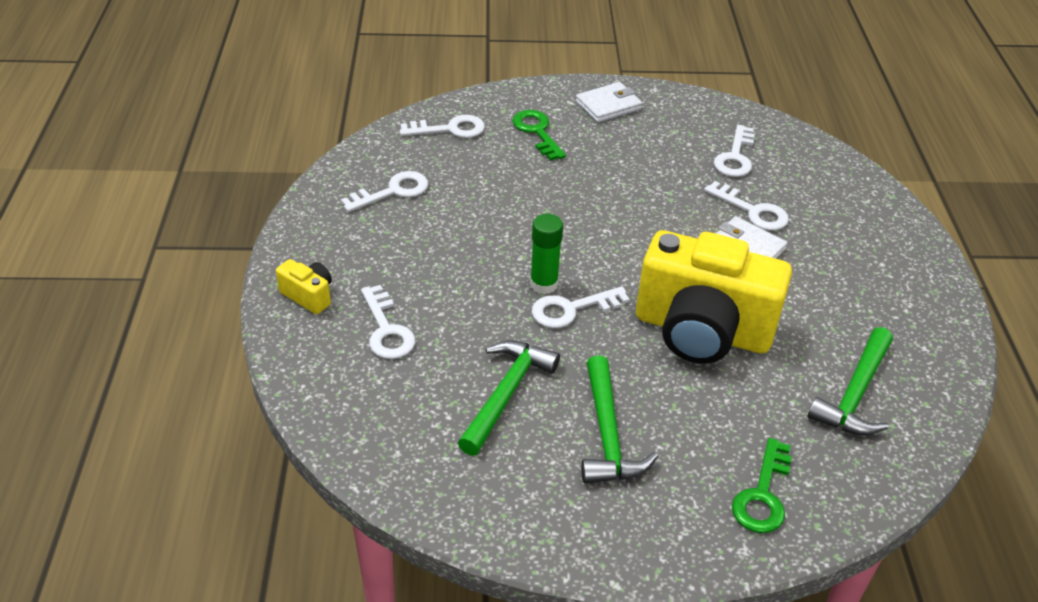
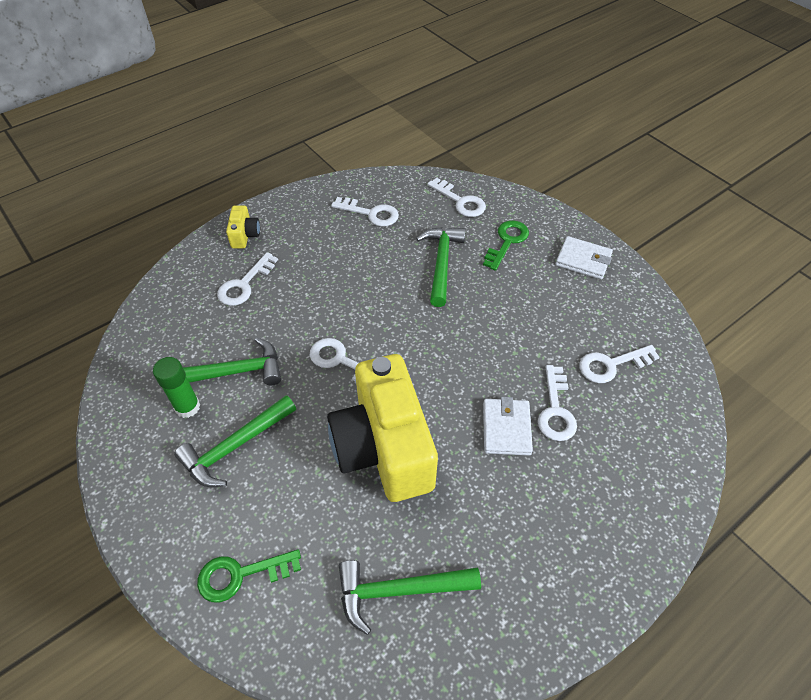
camera: 55 degrees right, 10 degrees up
green glue stick [530,214,563,294] -> green glue stick moved to [153,357,200,418]
none -> green hammer [416,227,466,307]

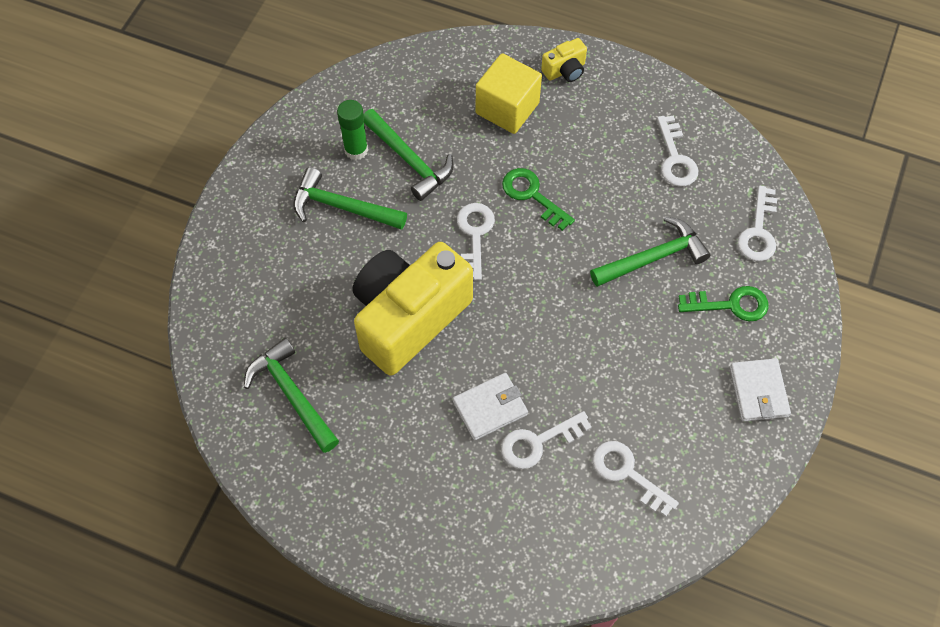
camera: 60 degrees right, 10 degrees up
green key [197,549,301,603] -> green key moved to [502,168,575,231]
white key [217,252,278,306] -> yellow cube [476,53,542,134]

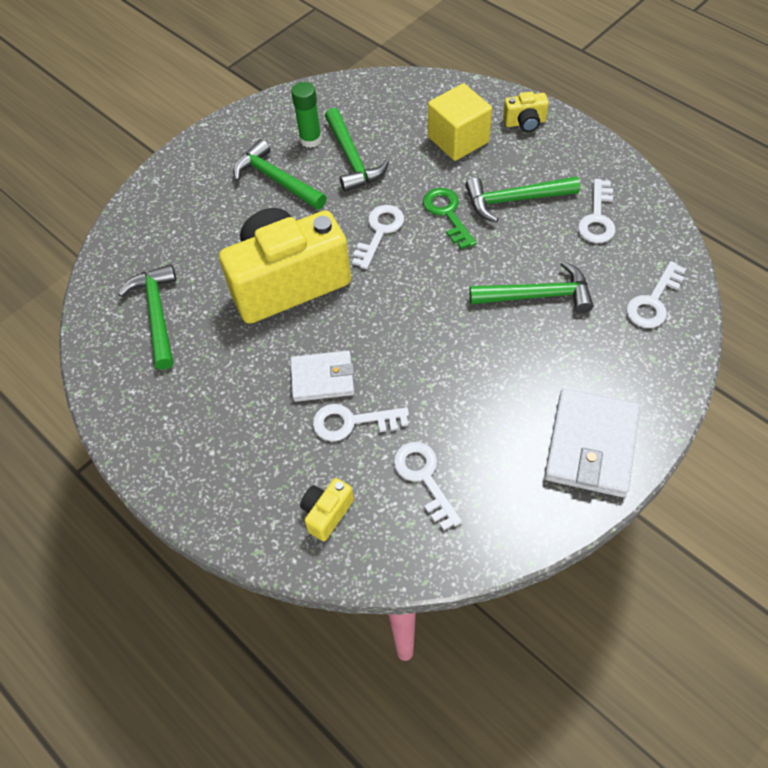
camera: 25 degrees right, 5 degrees down
green key [678,286,768,321] -> none
white wallet [730,358,791,422] -> white wallet [544,388,640,497], size x1.56
none -> yellow camera [300,478,354,541]
none -> green hammer [465,176,580,223]

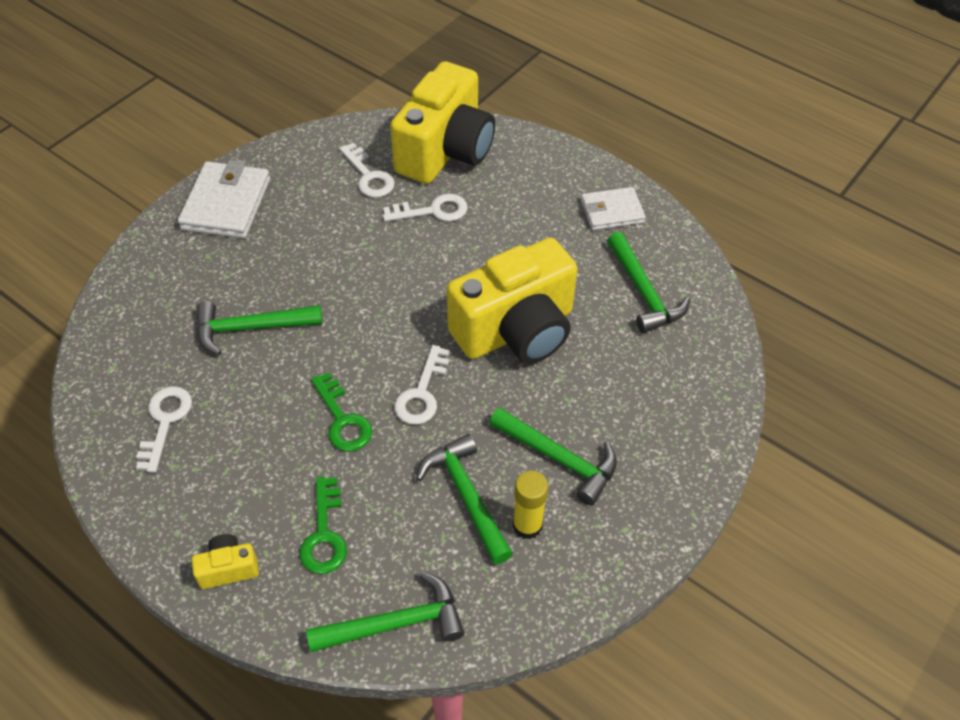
camera: 170 degrees right, 5 degrees down
white wallet [290,351,354,402] -> white wallet moved to [581,187,646,230]
green glue stick [291,82,322,148] -> yellow glue stick [513,471,548,539]
yellow camera [300,478,354,541] -> yellow camera [390,61,495,184], size x2.49
yellow cube [428,83,492,161] -> green key [300,477,347,574]
green hammer [465,176,580,223] -> green hammer moved to [306,571,464,652]
white key [626,261,686,328] -> none

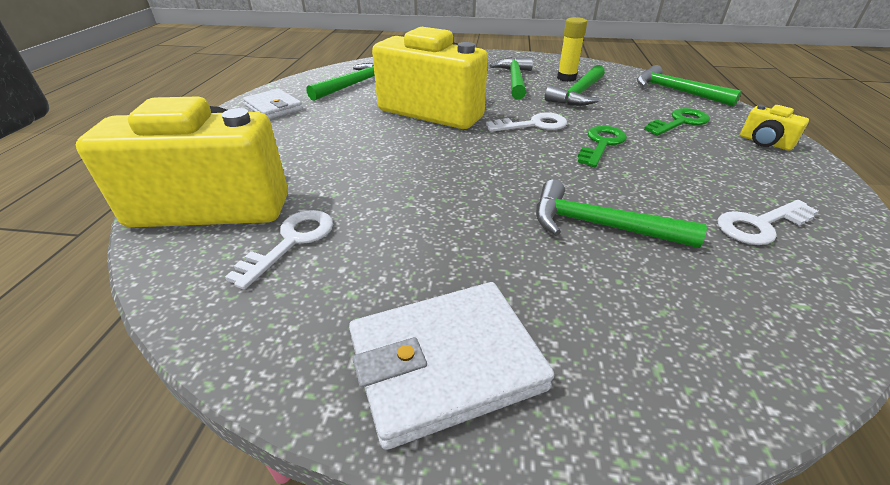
camera: 120 degrees left, 15 degrees down
green hammer [196,301,322,355] -> green hammer turned 150 degrees clockwise [536,180,707,248]
white key [383,193,467,222] -> none

